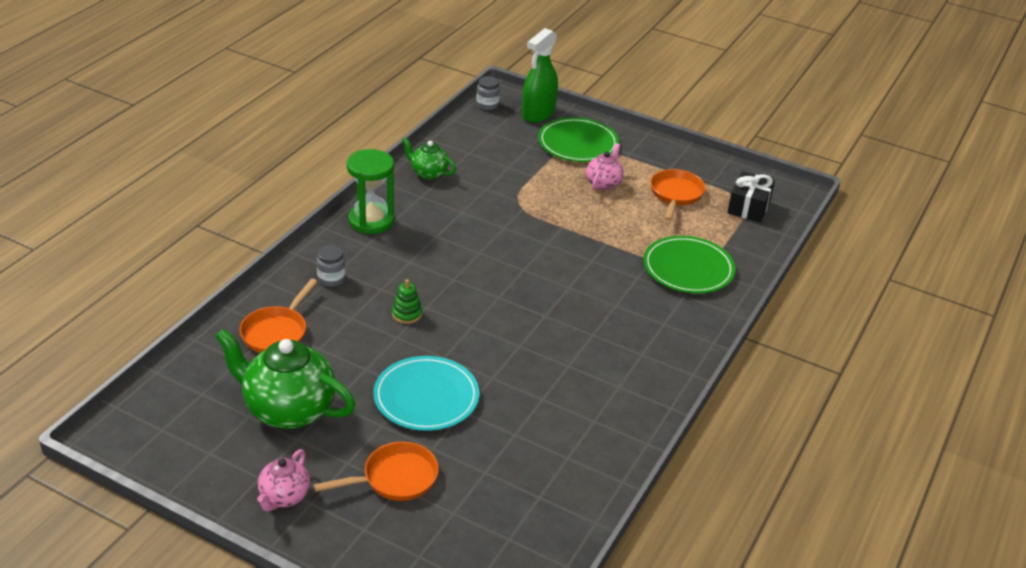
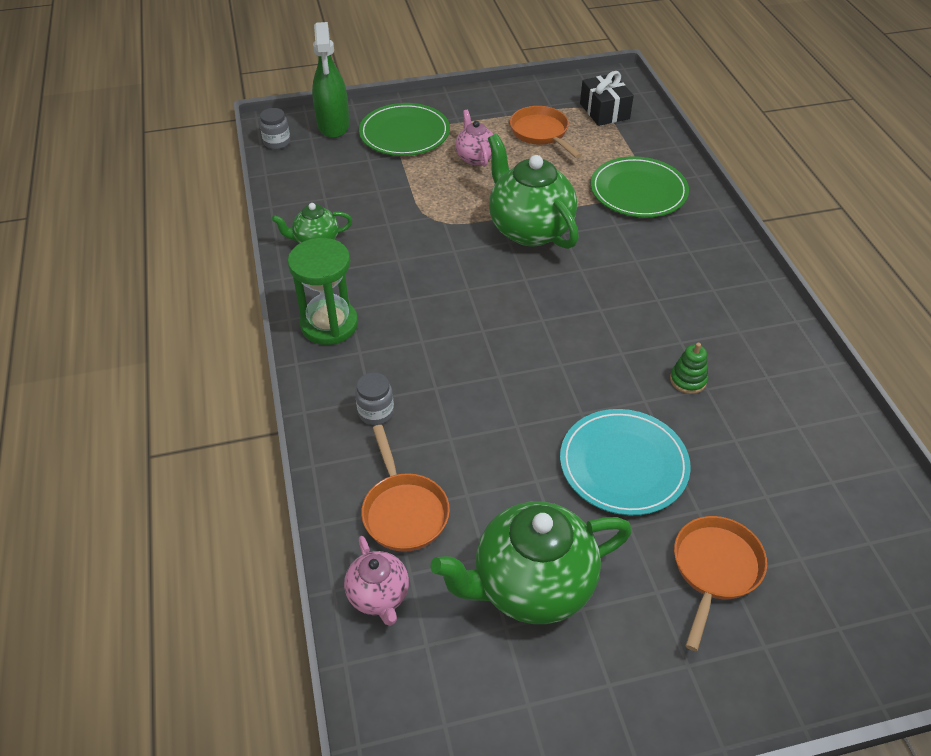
camera: 40 degrees left, 10 degrees up
pink teapot [257,449,310,512] -> pink teapot moved to [344,536,409,626]
green stacking toy [392,279,422,324] -> green stacking toy moved to [670,343,708,394]
none -> green teapot [488,134,579,249]

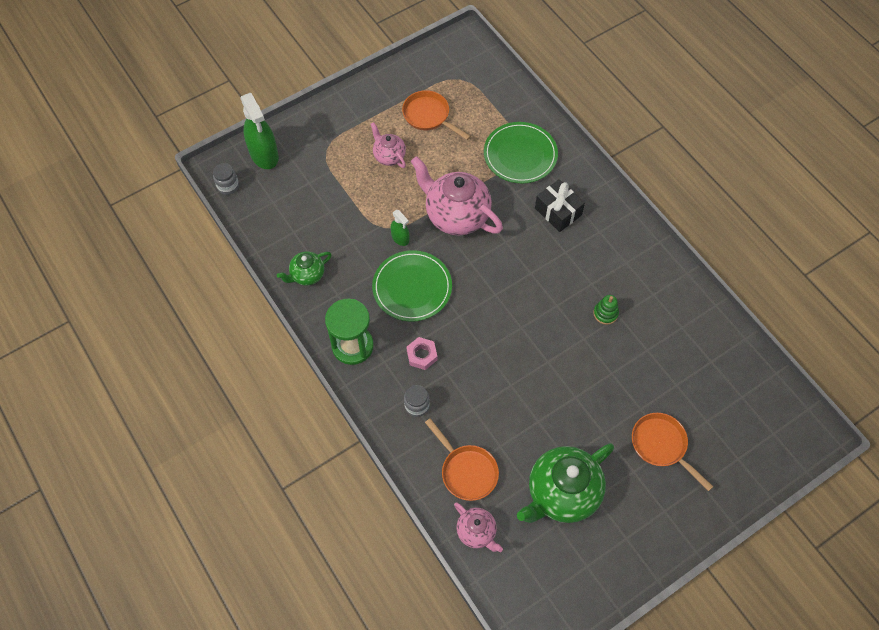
camera: 20 degrees left, 15 degrees up
green plate [359,103,450,156] -> green plate moved to [372,250,452,322]
green teapot [488,134,579,249] -> pink teapot [411,156,503,235]
turquoise plate [560,409,691,515] -> none
black gift [580,71,634,126] -> black gift moved to [535,179,585,232]
orange pan [674,516,767,651] -> orange pan turned 45 degrees counterclockwise [632,413,714,491]
none -> green spray bottle [391,210,409,246]
none -> pink nut [407,337,437,370]

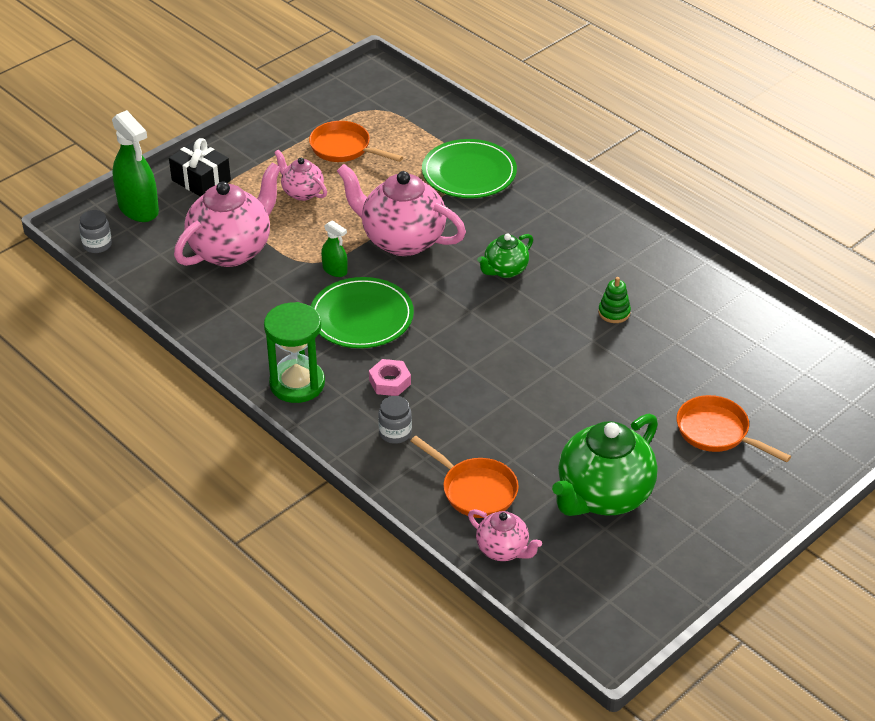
camera: 10 degrees left, 20 degrees down
green teapot [277,251,332,285] -> green teapot moved to [477,234,533,278]
black gift [535,179,585,232] -> black gift moved to [169,138,231,197]
none -> pink teapot [174,162,281,267]

